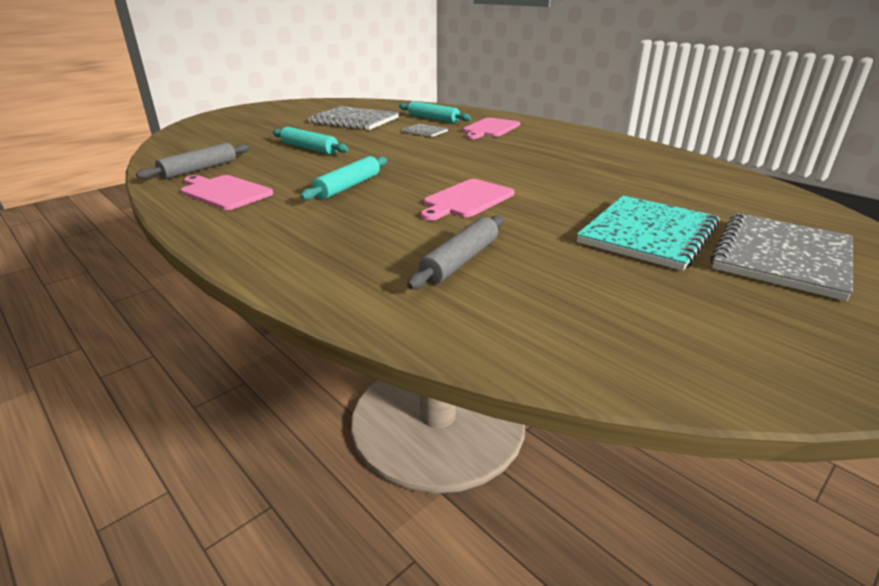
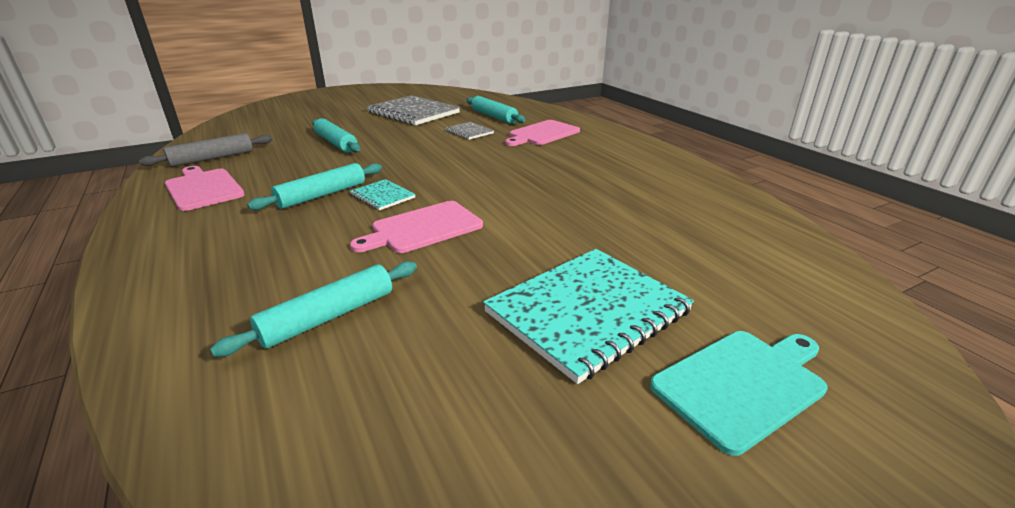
camera: 15 degrees right, 0 degrees up
grey rolling pin [407,215,503,290] -> turquoise rolling pin [210,261,417,357]
grey notebook [710,213,853,301] -> turquoise cutting board [650,331,828,456]
none -> turquoise notebook [350,179,416,211]

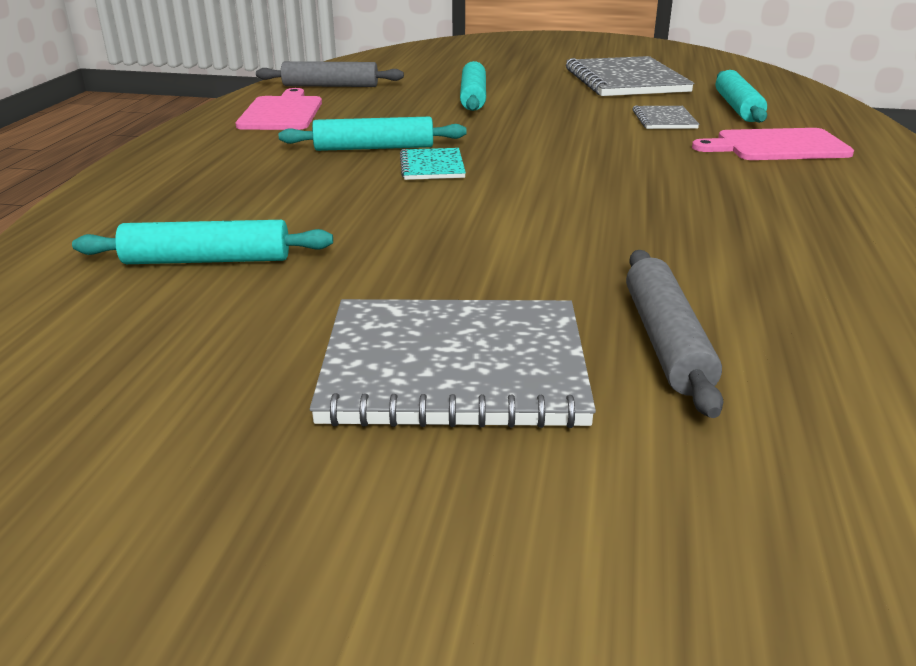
camera: 40 degrees right, 0 degrees up
pink cutting board [350,201,483,253] -> none
turquoise notebook [483,249,694,384] -> grey notebook [310,299,596,428]
turquoise cutting board [650,331,828,456] -> none
none -> grey rolling pin [626,250,724,418]

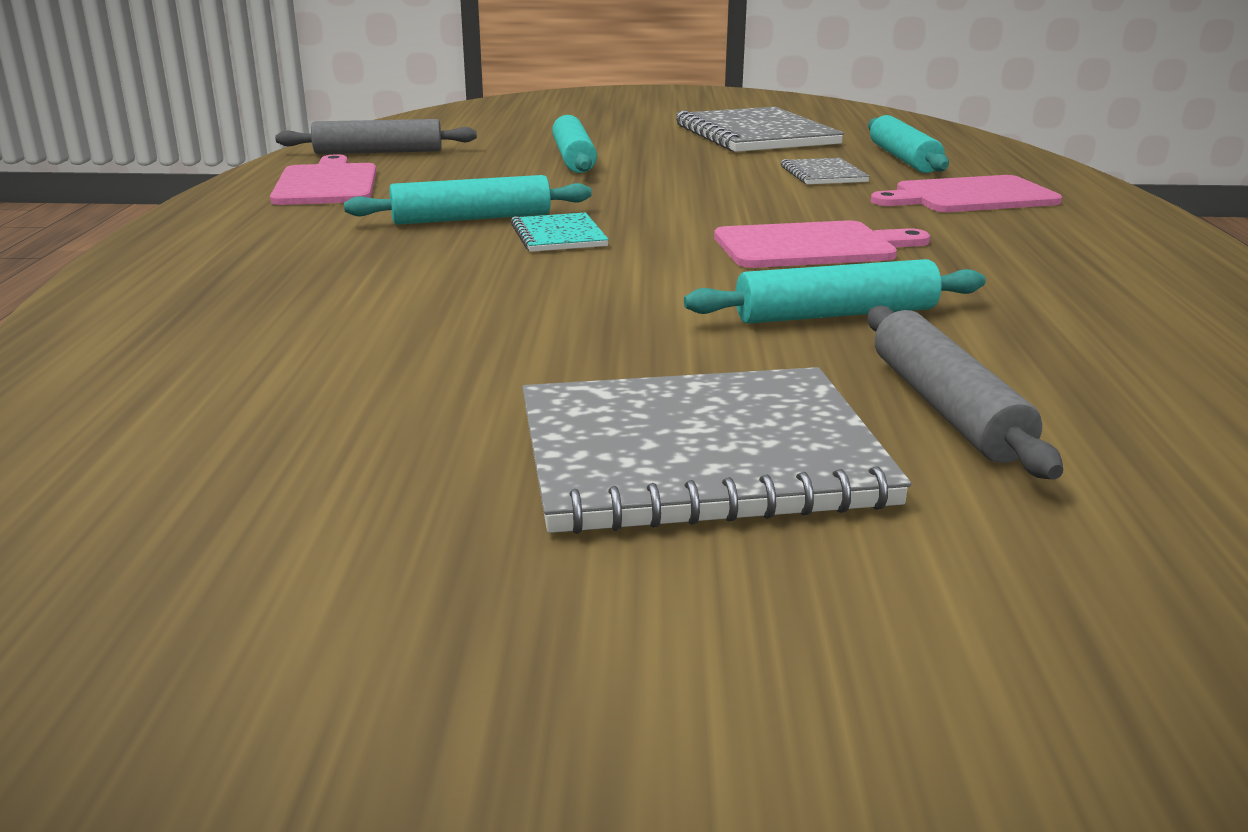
camera: 10 degrees left, 5 degrees down
turquoise rolling pin [72,220,333,264] -> turquoise rolling pin moved to [684,259,986,324]
none -> pink cutting board [714,220,930,268]

